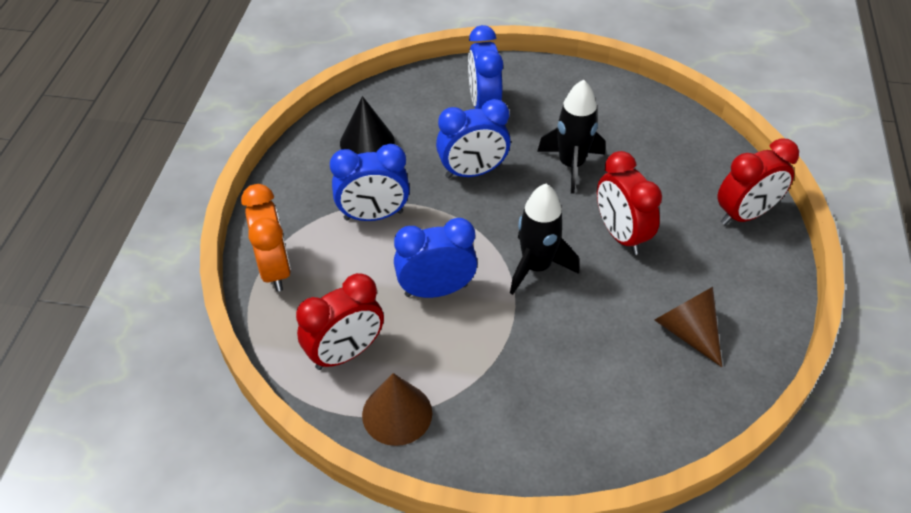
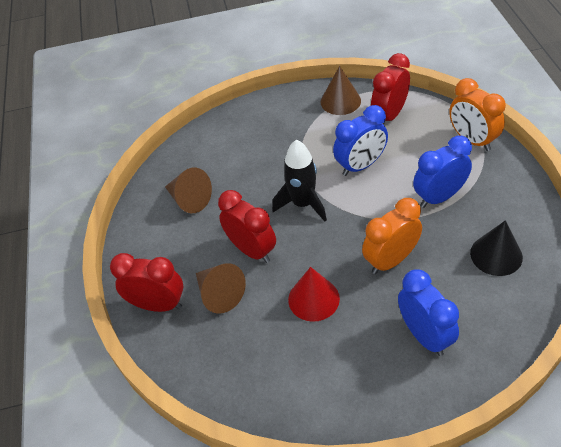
camera: 165 degrees right, 0 degrees up
blue clock [436,99,511,178] -> orange clock [362,198,422,274]
black rocket [537,80,605,194] -> red cone [288,267,340,322]
red clock [718,138,799,225] -> red clock turned 60 degrees clockwise [110,253,184,312]
none -> brown cone [196,263,246,314]

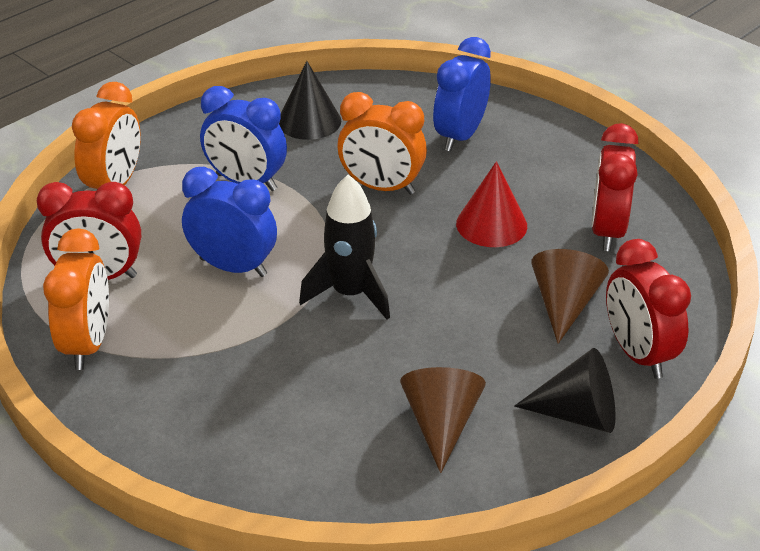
camera: 130 degrees left, 10 degrees down
red clock [218,190,276,263] -> red clock moved to [591,123,639,251]
brown cone [321,66,361,115] -> orange clock [43,228,109,370]
none -> black cone [514,348,616,433]

